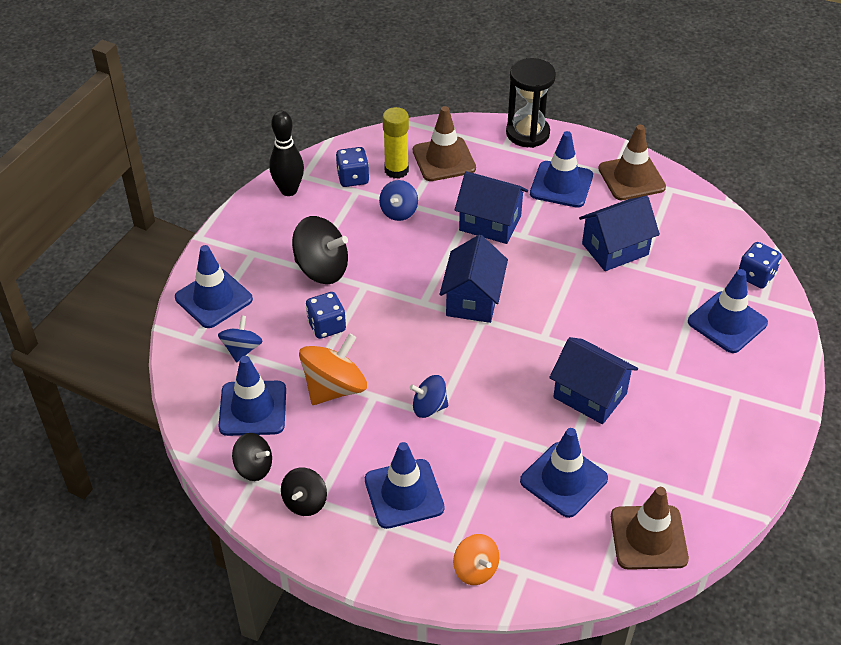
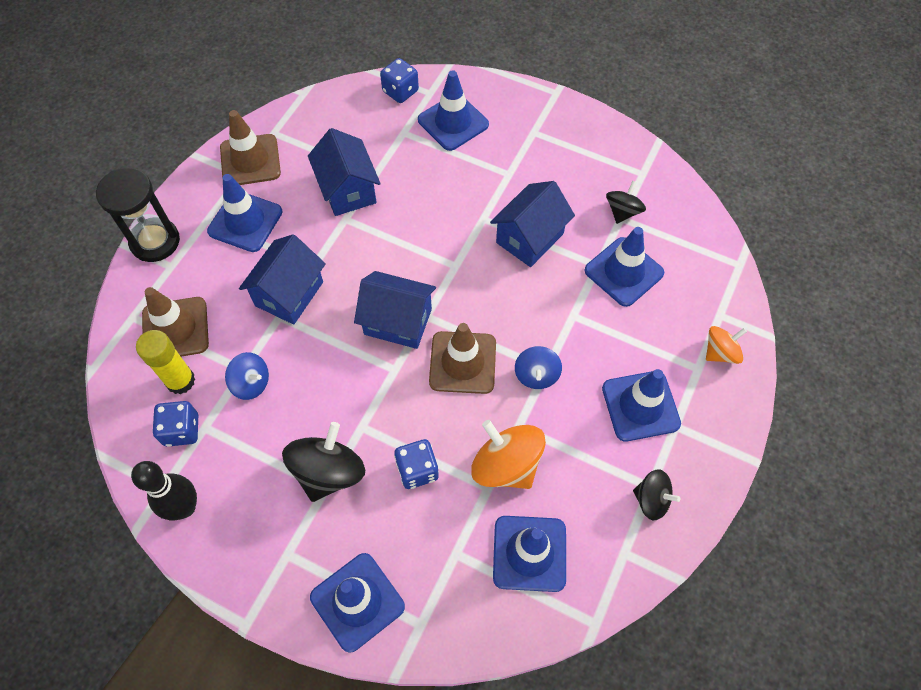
camera: 85 degrees left, 15 degrees up
blue spinning top [218,315,263,362] -> none
black spinning top [232,433,272,481] -> black spinning top moved to [606,181,646,224]
brown traffic cone [611,487,689,570] -> brown traffic cone moved to [429,323,496,394]

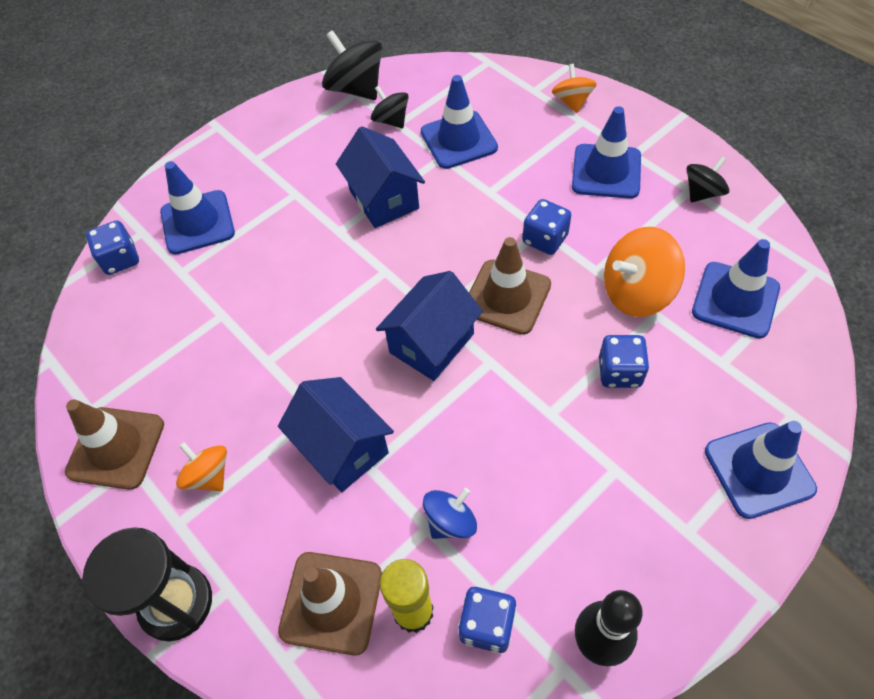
camera: 65 degrees left, 5 degrees down
blue traffic cone [207,174,282,252] -> orange spinning top [176,442,227,491]
black spinning top [282,422,365,502] -> black spinning top moved to [322,30,383,100]
blue house [308,128,381,216] -> none
blue spinning top [515,346,562,389] -> blue dice [523,199,571,255]

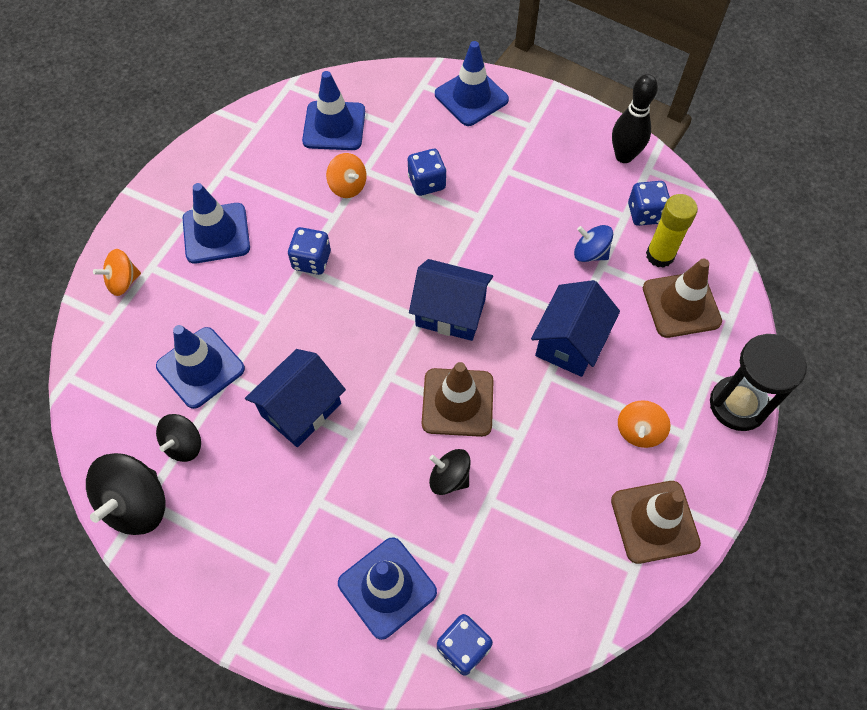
camera: 115 degrees left, 5 degrees up
brown traffic cone [469,237,551,335] -> brown traffic cone moved to [422,362,494,437]
orange spinning top [604,227,685,317] -> orange spinning top [326,153,366,198], size x0.60
black spinning top [686,156,729,202] -> black spinning top moved to [429,449,471,495]

